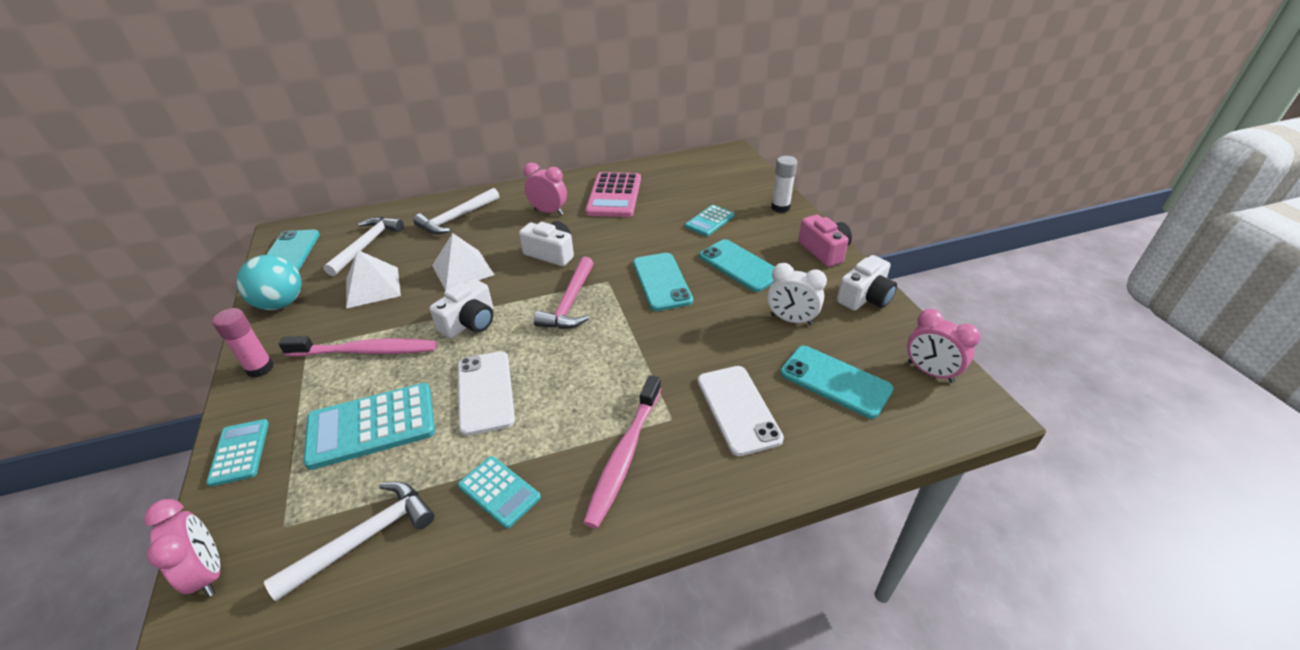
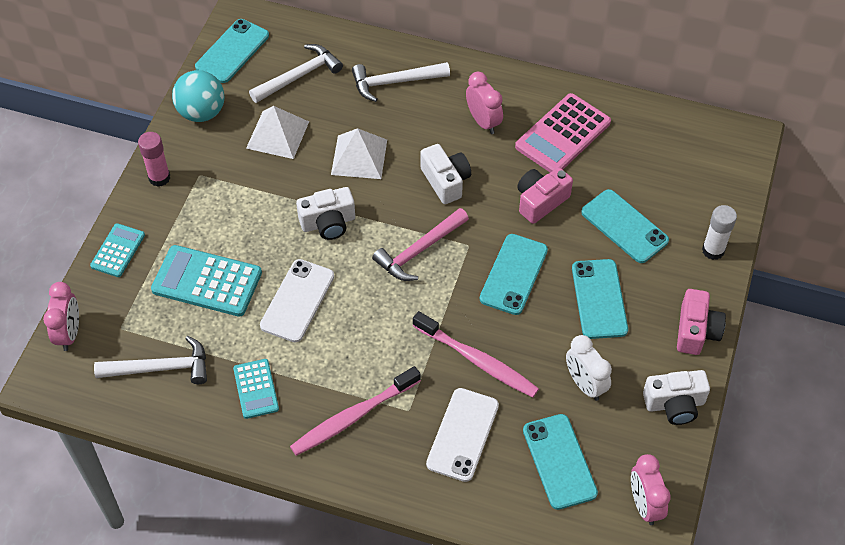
camera: 35 degrees right, 15 degrees up
pink toothbrush [279,336,437,357] -> pink toothbrush moved to [413,311,539,398]
turquoise calculator [685,205,734,236] -> turquoise phone [581,189,669,263]
none -> pink camera [517,168,573,224]

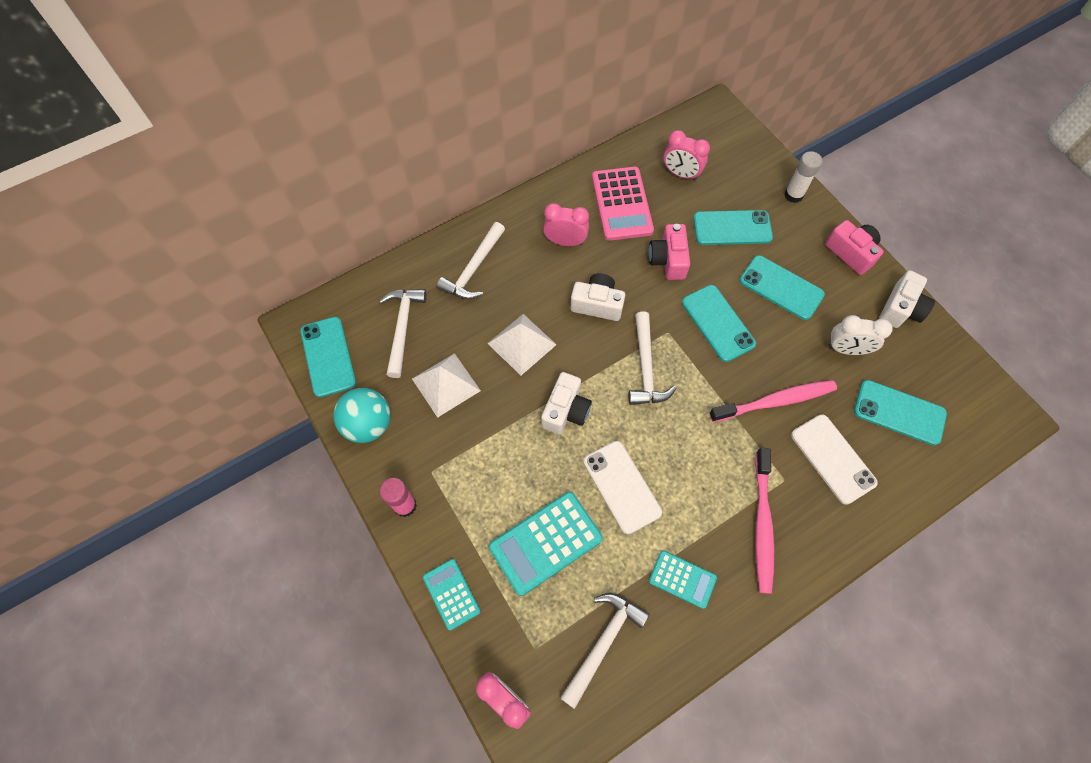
camera: 50 degrees left, 10 degrees up
pink hammer [372,208,469,281] -> white hammer [629,312,677,405]
pink clock [631,454,670,525] -> pink clock moved to [663,130,710,180]

